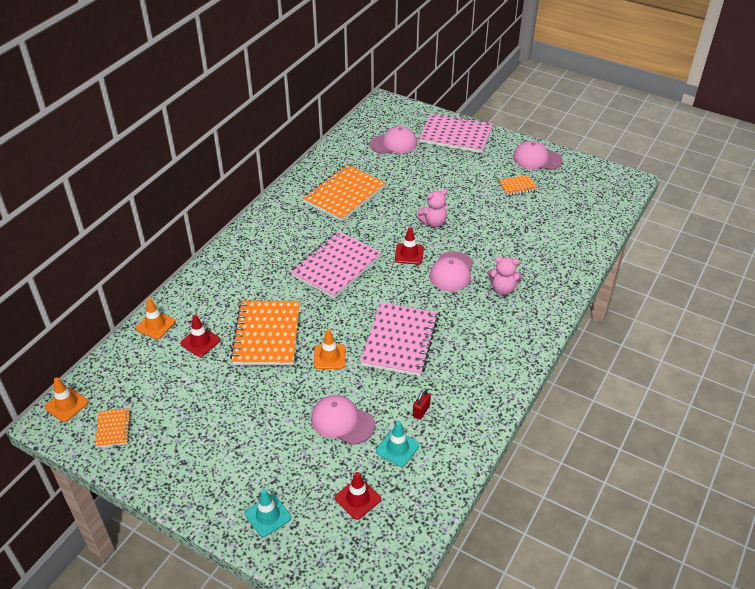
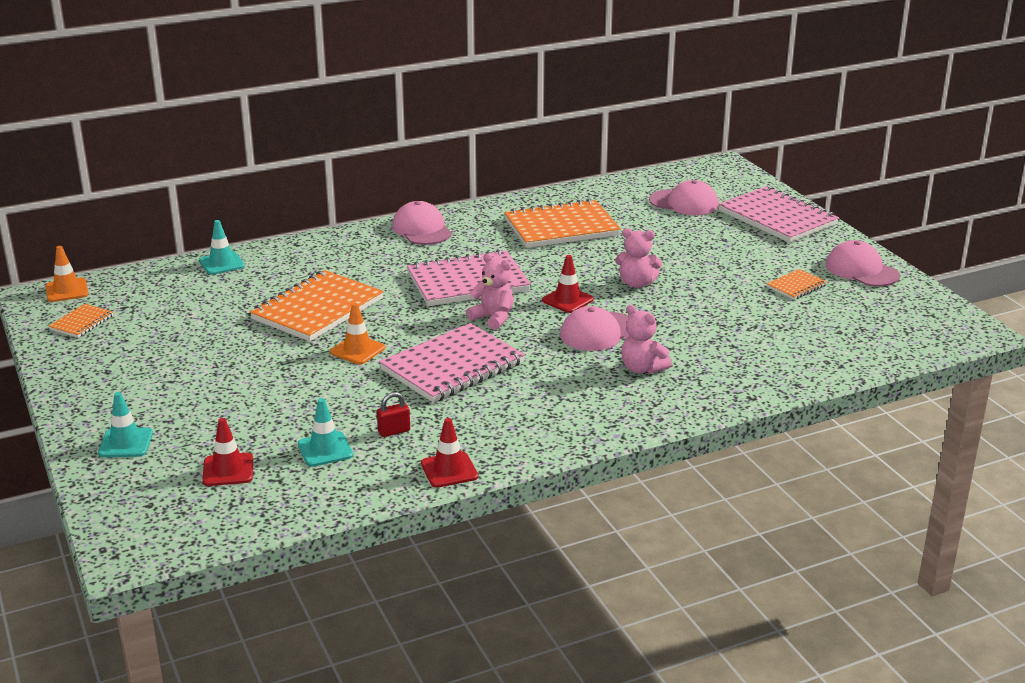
camera: 35 degrees right, 15 degrees down
orange traffic cone [136,298,175,339] -> turquoise traffic cone [199,220,245,275]
red traffic cone [180,314,220,357] -> red traffic cone moved to [421,418,478,488]
pink cap [311,395,375,445] -> pink cap moved to [392,201,452,245]
orange notebook [499,175,537,195] -> orange notebook turned 60 degrees counterclockwise [766,269,827,300]
none -> pink teddy bear [466,253,514,330]

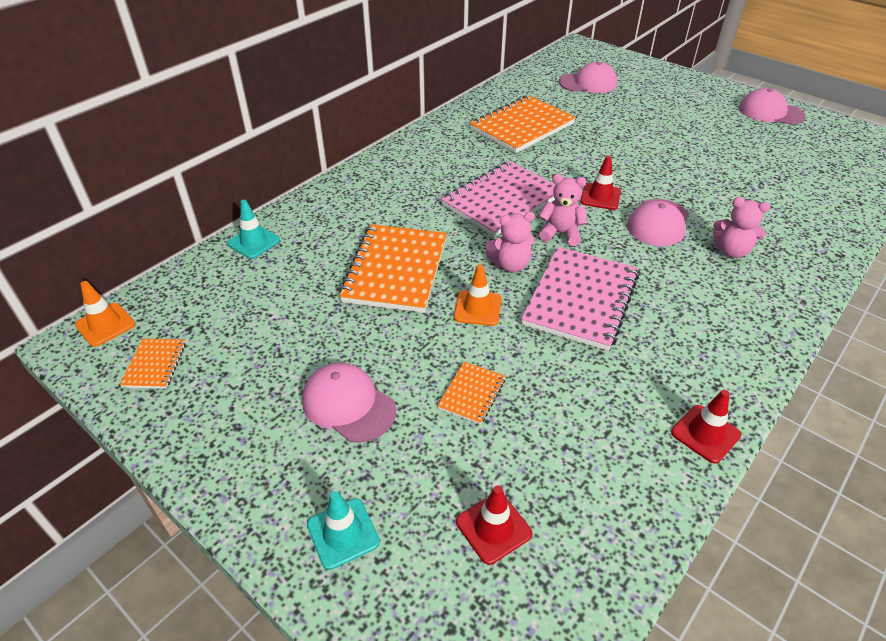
camera: 25 degrees left, 15 degrees up
turquoise traffic cone [298,398,353,467] -> none
red padlock [377,392,410,437] -> none
pink cap [392,201,452,245] -> pink cap moved to [302,363,396,443]
pink teddy bear [615,228,662,288] -> pink teddy bear moved to [485,212,535,273]
pink notebook [718,186,839,243] -> none
orange notebook [766,269,827,300] -> orange notebook moved to [437,361,506,425]

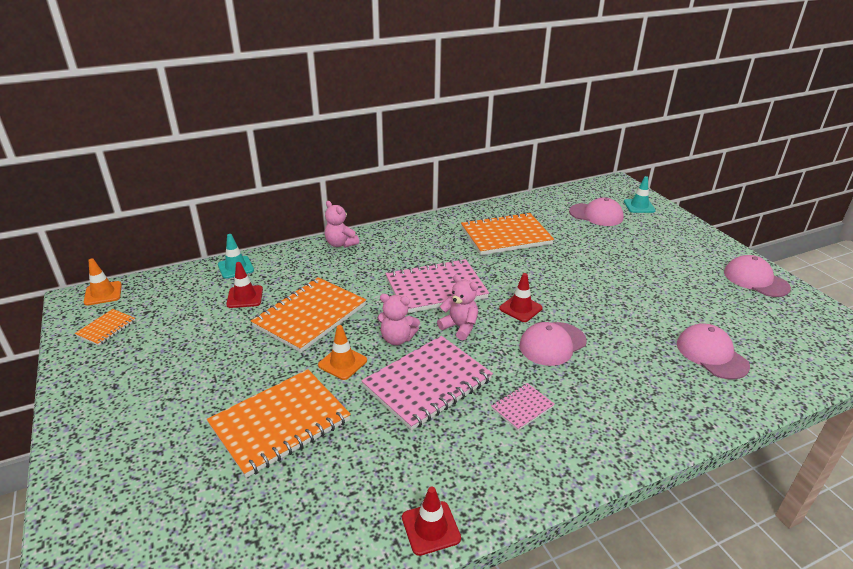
camera: 25 degrees right, 10 degrees down
pink cap [302,363,396,443] -> pink cap moved to [677,323,750,379]
turquoise traffic cone [307,491,380,570] -> turquoise traffic cone moved to [624,176,656,213]
orange notebook [437,361,506,425] -> orange notebook [207,369,351,478], size x2.13
red traffic cone [456,486,532,565] -> red traffic cone moved to [226,262,263,308]
pink teddy bear [713,197,770,258] -> pink teddy bear moved to [325,201,359,248]
none -> pink notebook [491,383,555,431]

